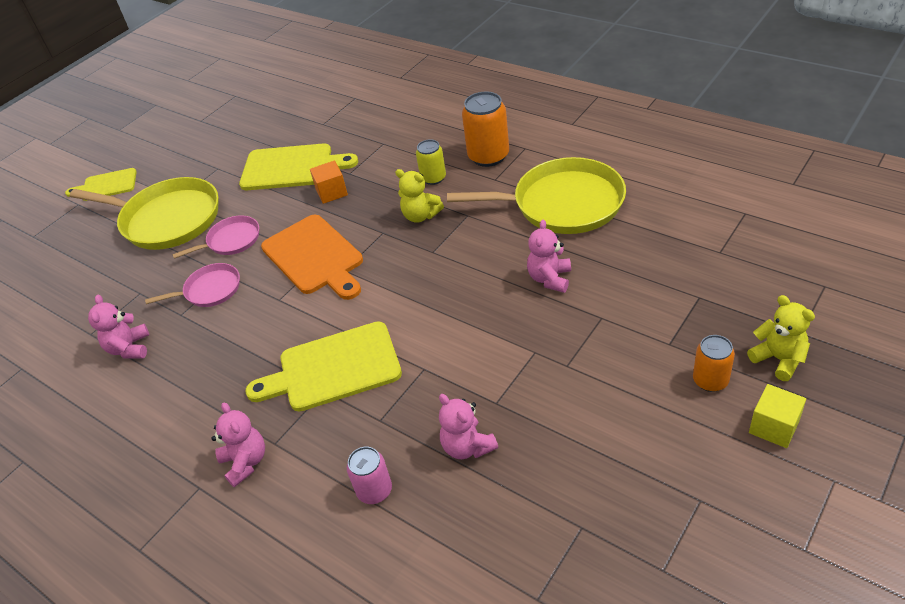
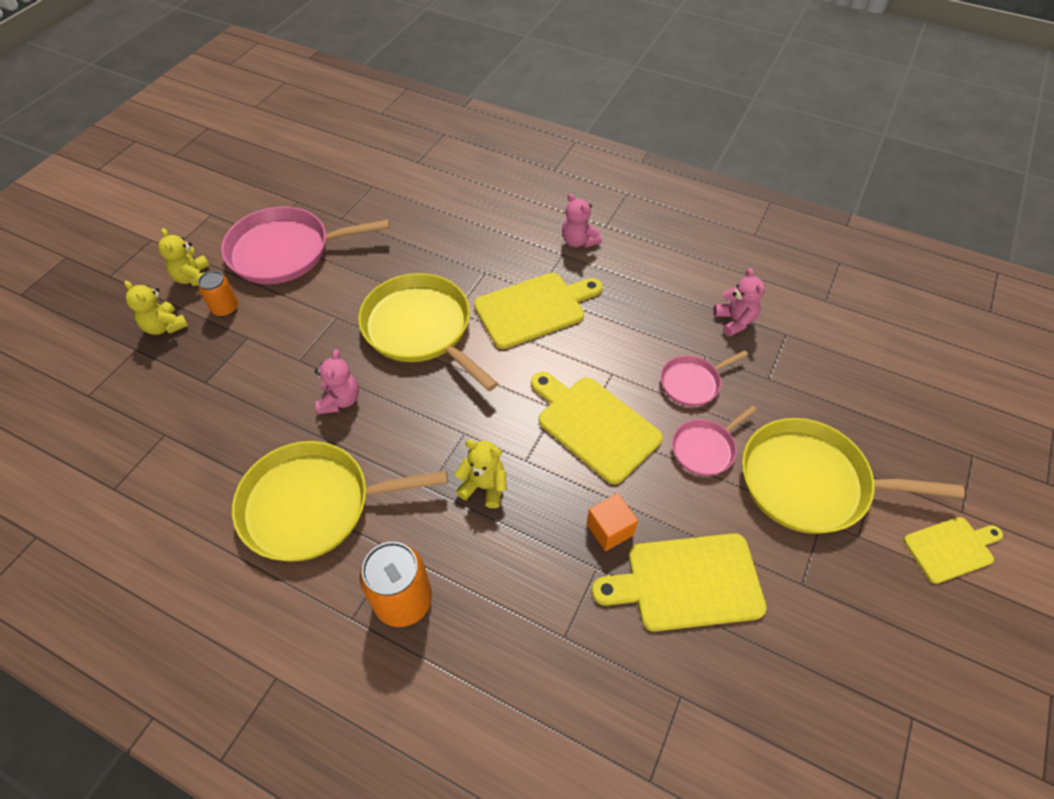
camera: 165 degrees right, 10 degrees up
orange cutting board [261,214,363,300] -> yellow cutting board [531,372,663,484]
pink can [347,447,392,504] -> none
yellow can [416,139,446,185] -> none
pink teddy bear [439,394,498,459] -> none
yellow cube [749,384,806,448] -> yellow teddy bear [158,228,209,286]
none -> pink pan [221,206,390,284]
none -> yellow pan [358,273,498,391]

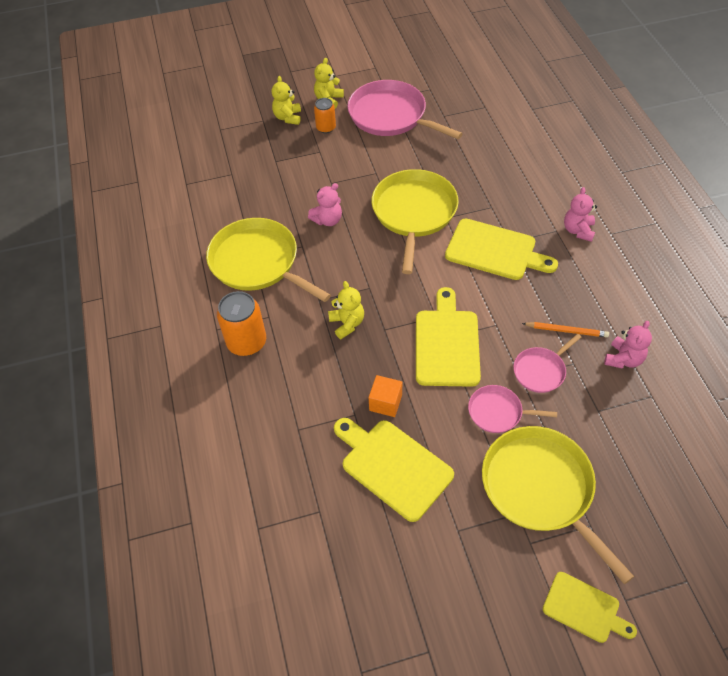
camera: 50 degrees right, 0 degrees up
pink pan [661,350,748,406] -> pink pan turned 60 degrees counterclockwise [513,334,581,393]
none -> orange pencil [522,322,609,338]

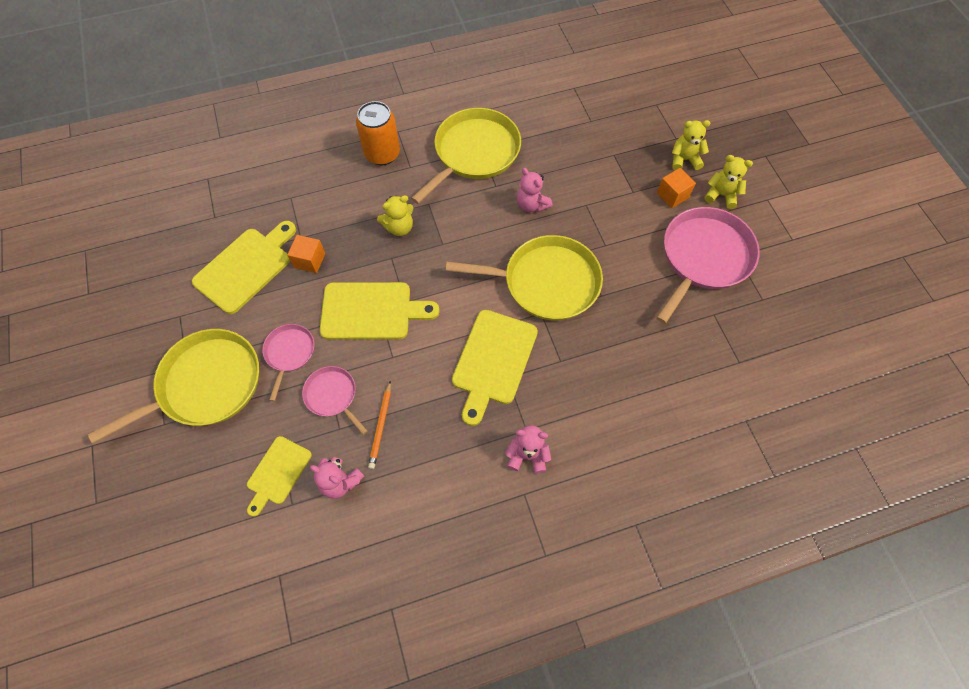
camera: 85 degrees right, 10 degrees up
orange can [314,98,336,133] -> orange cube [657,168,696,208]
yellow cutting board [543,572,637,643] -> yellow cutting board moved to [247,436,312,517]

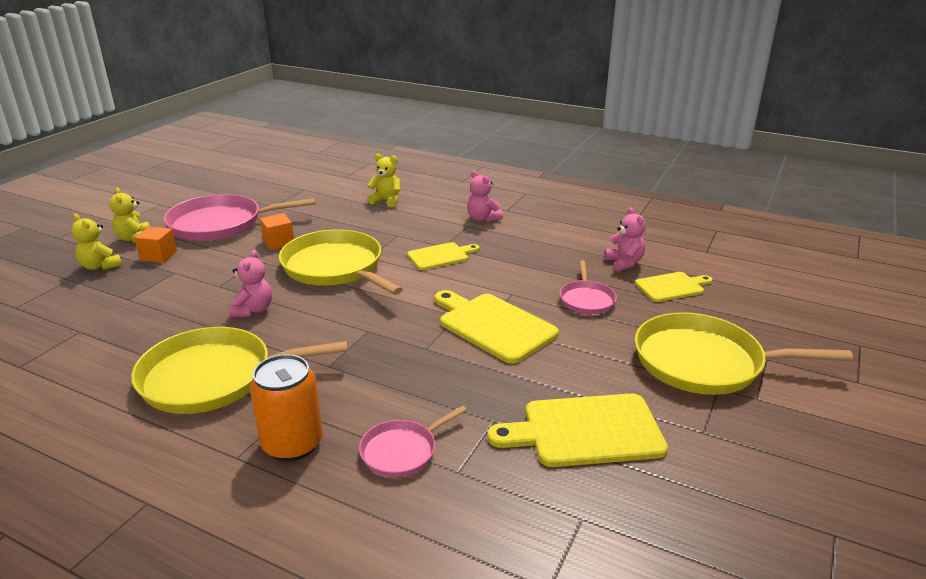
camera: 135 degrees left, 35 degrees down
pink pan [262,324,314,401] -> pink pan moved to [359,405,467,477]
orange cube [287,235,325,273] -> orange cube moved to [260,213,294,250]
orange pencil [368,380,391,469] -> none
yellow teddy bear [377,195,413,236] -> yellow teddy bear moved to [367,154,401,207]
yellow cutting board [452,310,538,426] -> yellow cutting board [407,242,479,270], size x0.61

